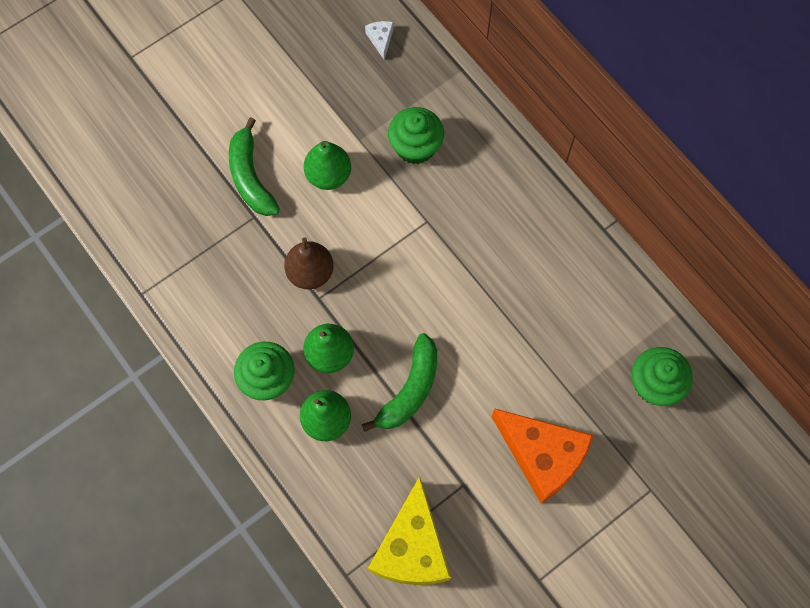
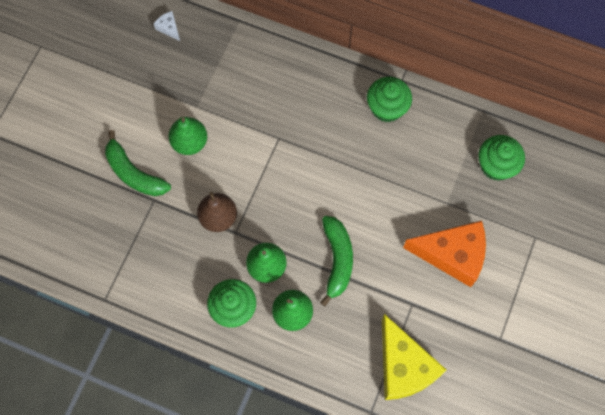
camera: 30 degrees left, 0 degrees up
green cupcake [388,107,444,164] -> green cupcake moved to [367,77,412,122]

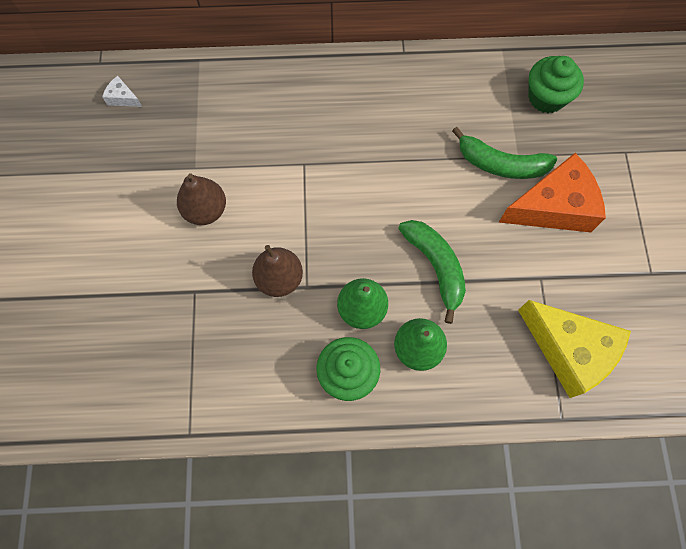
camera: 25 degrees left, 0 degrees up
green banana [105,130,171,196] -> green banana moved to [452,127,557,179]
green pear [168,117,207,155] -> brown pear [177,173,226,225]
green cupcake [367,77,412,122] -> none

